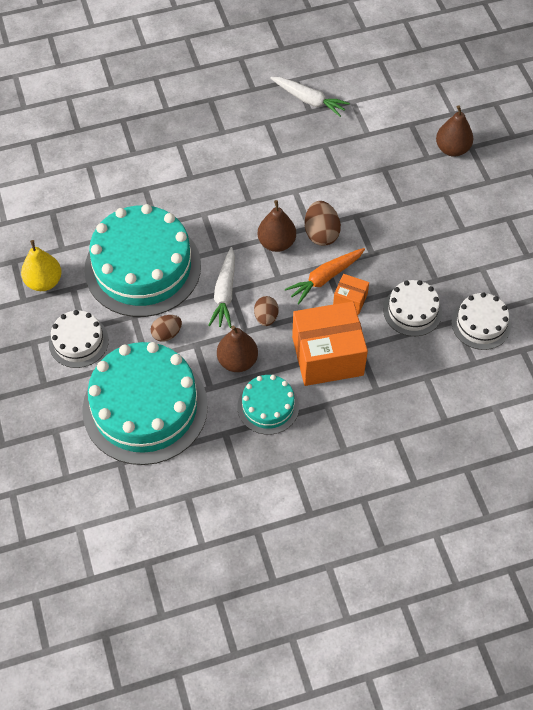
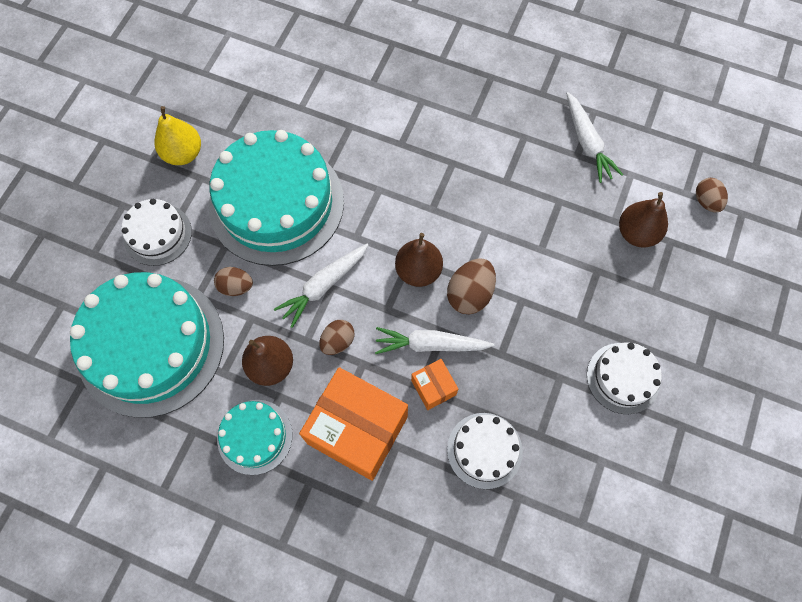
camera: 40 degrees right, 10 degrees up
orange carrot [285,248,365,304] -> white carrot [375,327,494,354]
brown pear [436,105,473,157] -> brown pear moved to [619,192,668,248]
white cake [451,292,511,350] -> white cake moved to [587,342,662,414]
none -> brown egg [696,178,728,212]

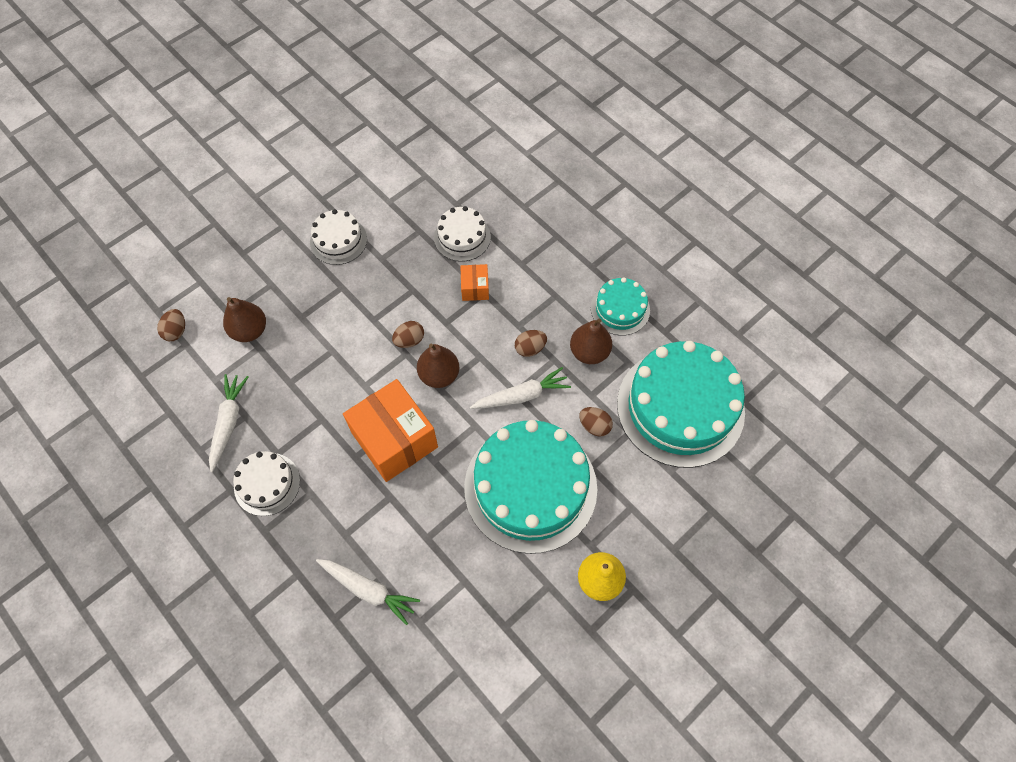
camera: 155 degrees left, 5 degrees down
white cake [121,199,192,266] -> white cake moved to [233,451,300,516]
orange box [299,367,408,481] -> orange box moved to [343,379,438,482]
white carrot [375,327,494,354] -> white carrot moved to [316,559,420,625]
brown egg [447,259,496,315] -> brown egg [392,321,424,348], size x0.66

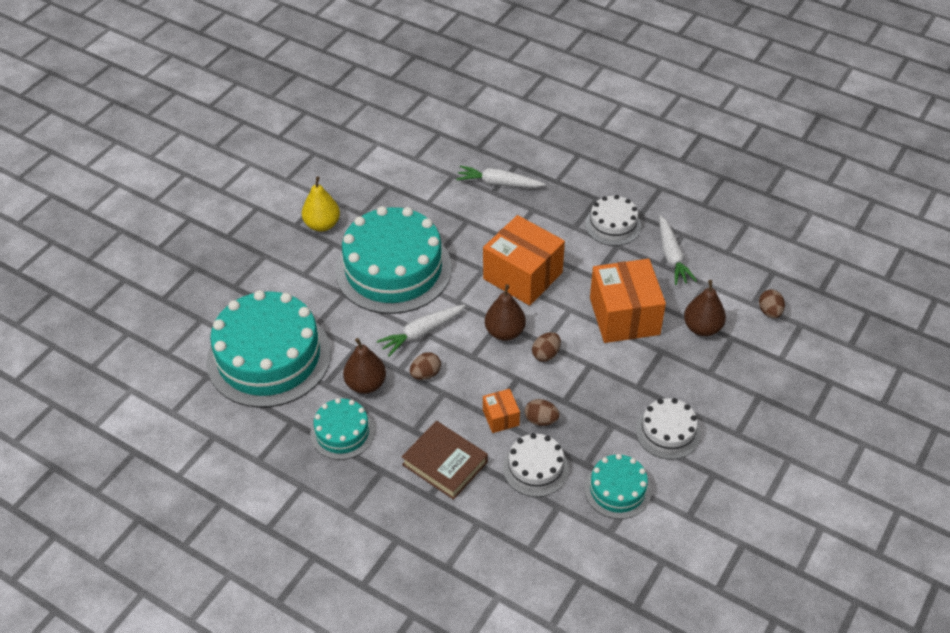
camera: 165 degrees right, 15 degrees down
brown egg [579,407,613,437] -> brown egg moved to [525,399,560,426]
none -> brown book [402,421,488,500]
none -> turquoise cake [585,454,651,519]
none -> orange box [590,259,666,343]

